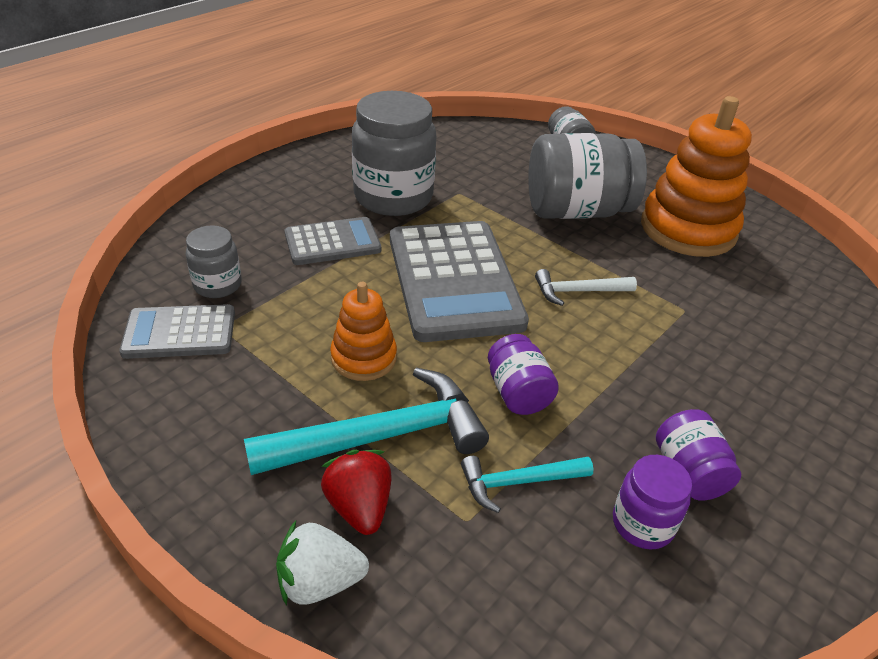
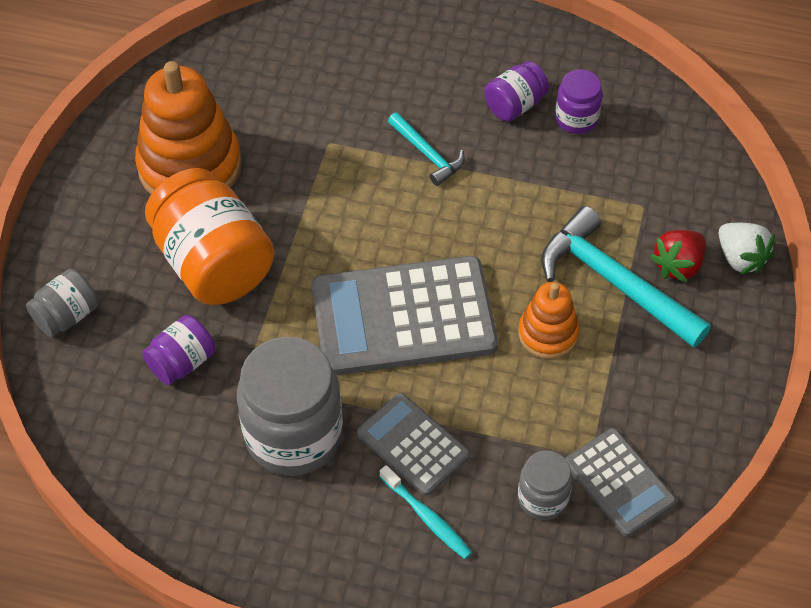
camera: 115 degrees left, 15 degrees up
grey calculator [390,221,529,342] -> grey calculator turned 150 degrees counterclockwise [312,256,498,376]
turquoise hammer [461,456,593,513] -> turquoise hammer moved to [388,112,465,186]
purple jar [488,334,559,415] -> purple jar moved to [142,315,216,385]
grey jar [528,133,647,219] -> orange jar [145,168,275,305]
white hammer [535,269,637,306] -> none
none -> turquoise toothbrush [379,465,472,559]

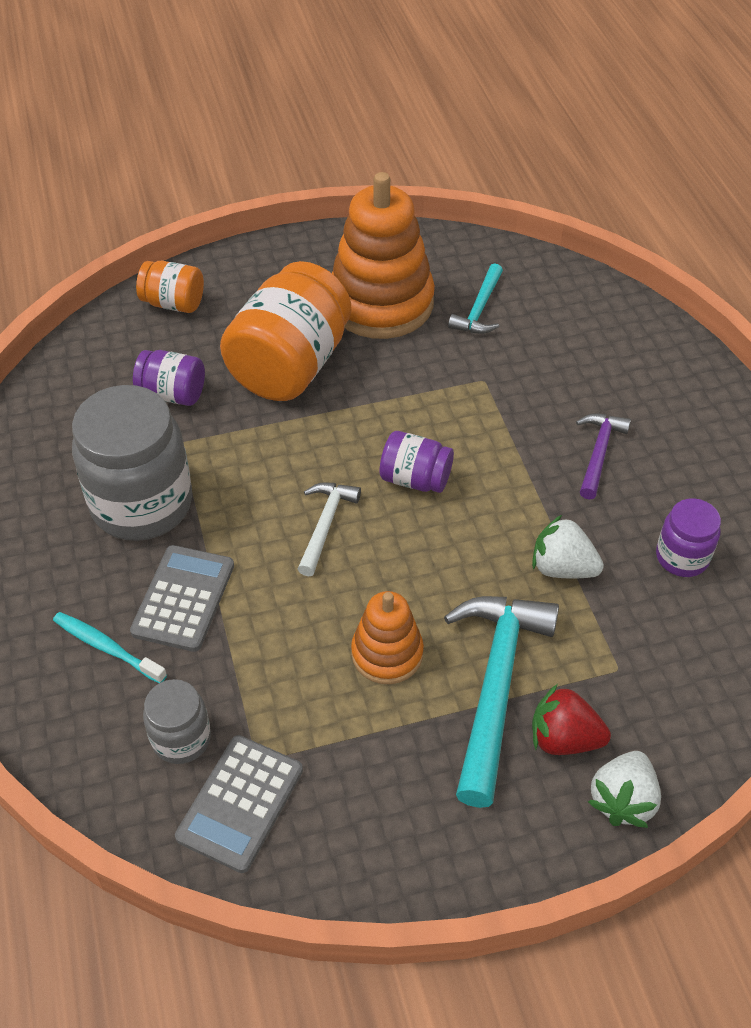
camera: 60 degrees right, 5 degrees down
grey jar [26,269,99,337] -> orange jar [136,261,204,313]
grey calculator [312,256,498,376] -> white hammer [298,482,361,576]
turquoise toothbrush [379,465,472,559] -> turquoise toothbrush turned 105 degrees clockwise [53,612,167,683]
turquoise hammer [388,112,465,186] -> turquoise hammer moved to [448,263,503,334]
purple jar [484,61,549,122] -> purple jar moved to [379,431,454,493]
none -> white strawberry [532,515,604,579]
none -> purple hammer [576,414,631,500]

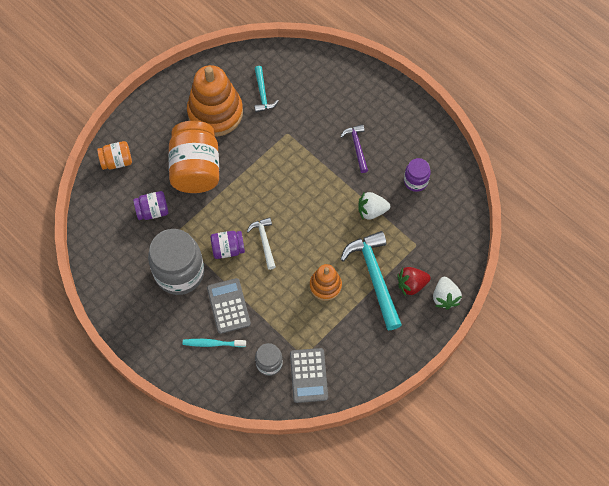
camera: 30 degrees left, 15 degrees up
purple jar [379,431,454,493] -> purple jar moved to [211,231,245,259]

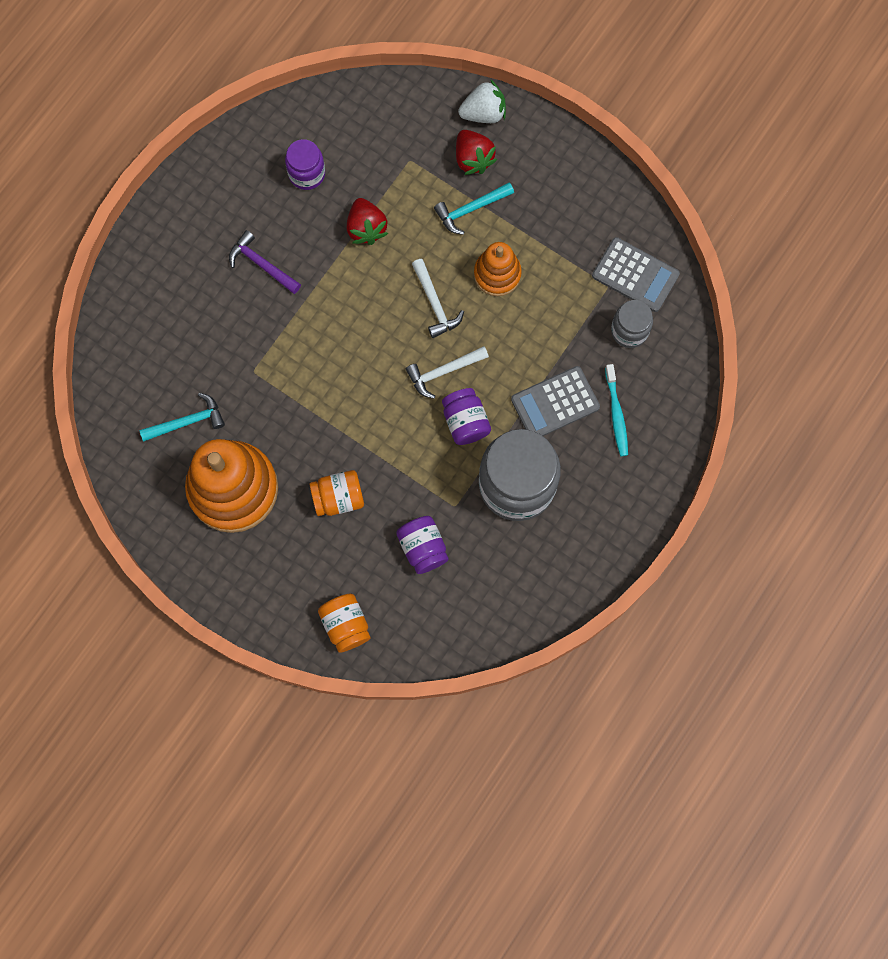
camera: 100 degrees left, 10 degrees up
orange jar [168,121,219,193] -> orange jar [310,470,364,516], size x0.51
grey calculator [290,348,328,403] -> grey calculator turned 45 degrees clockwise [592,237,680,312]
purple hammer [340,124,368,173] -> purple hammer turned 60 degrees clockwise [229,230,301,294]
turquoise hammer [340,231,402,330] -> turquoise hammer [434,182,514,235], size x0.54
white strawberry [358,191,390,220] -> red strawberry [347,198,388,245]
none -> white hammer [412,259,464,338]

